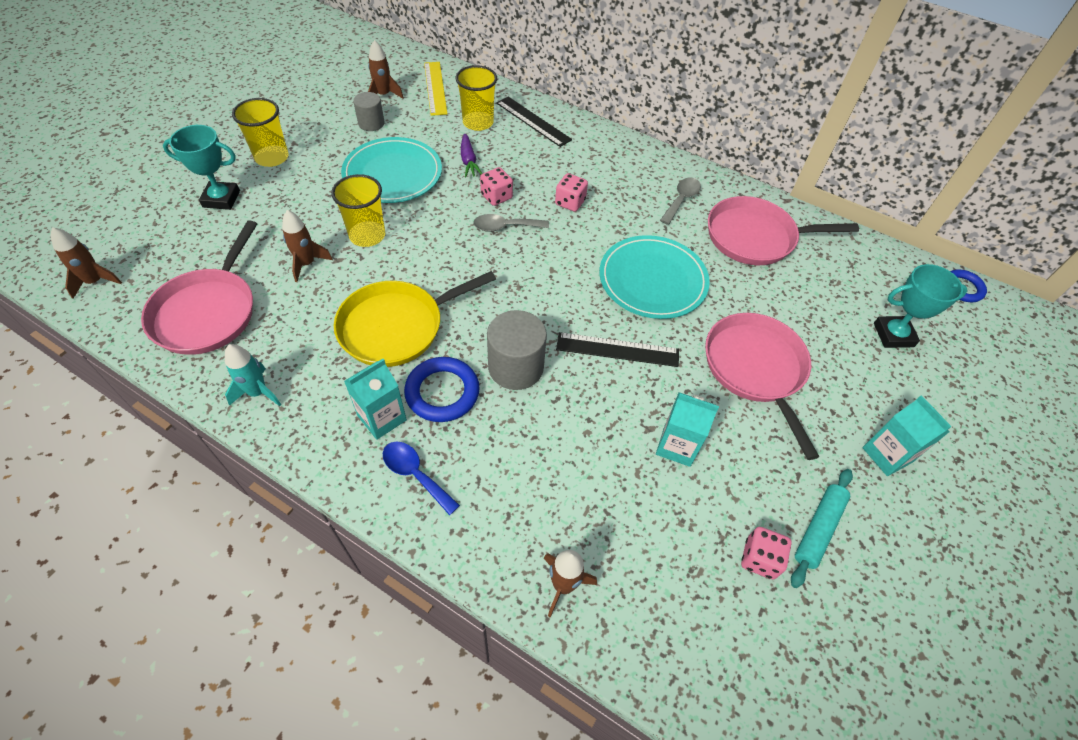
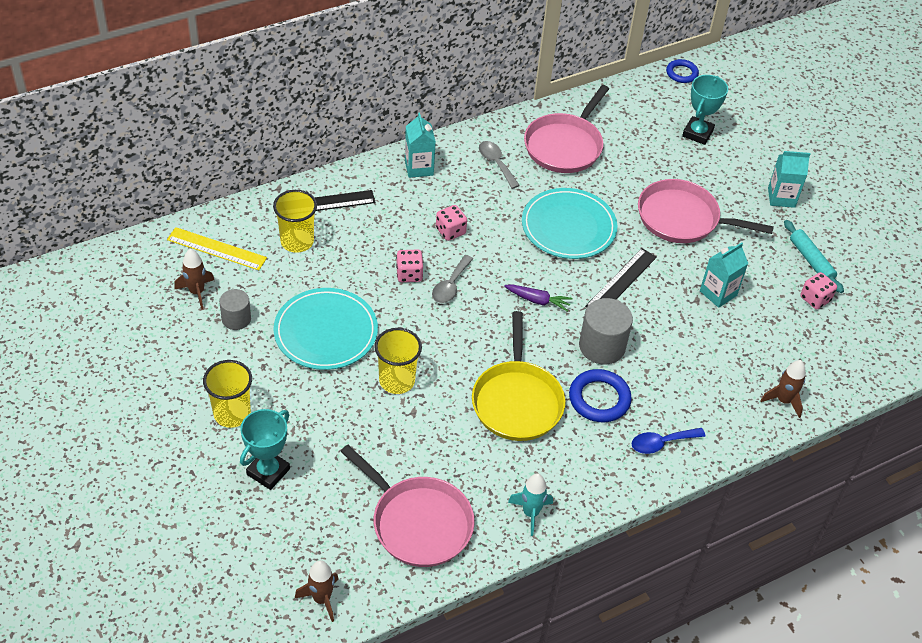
camera: 60 degrees left, 5 degrees down
brown rocket [282,210,333,282] -> none
turquoise carton [344,359,407,440] -> turquoise carton moved to [405,112,436,178]
purple carrot [461,133,482,177] -> purple carrot moved to [504,284,573,312]

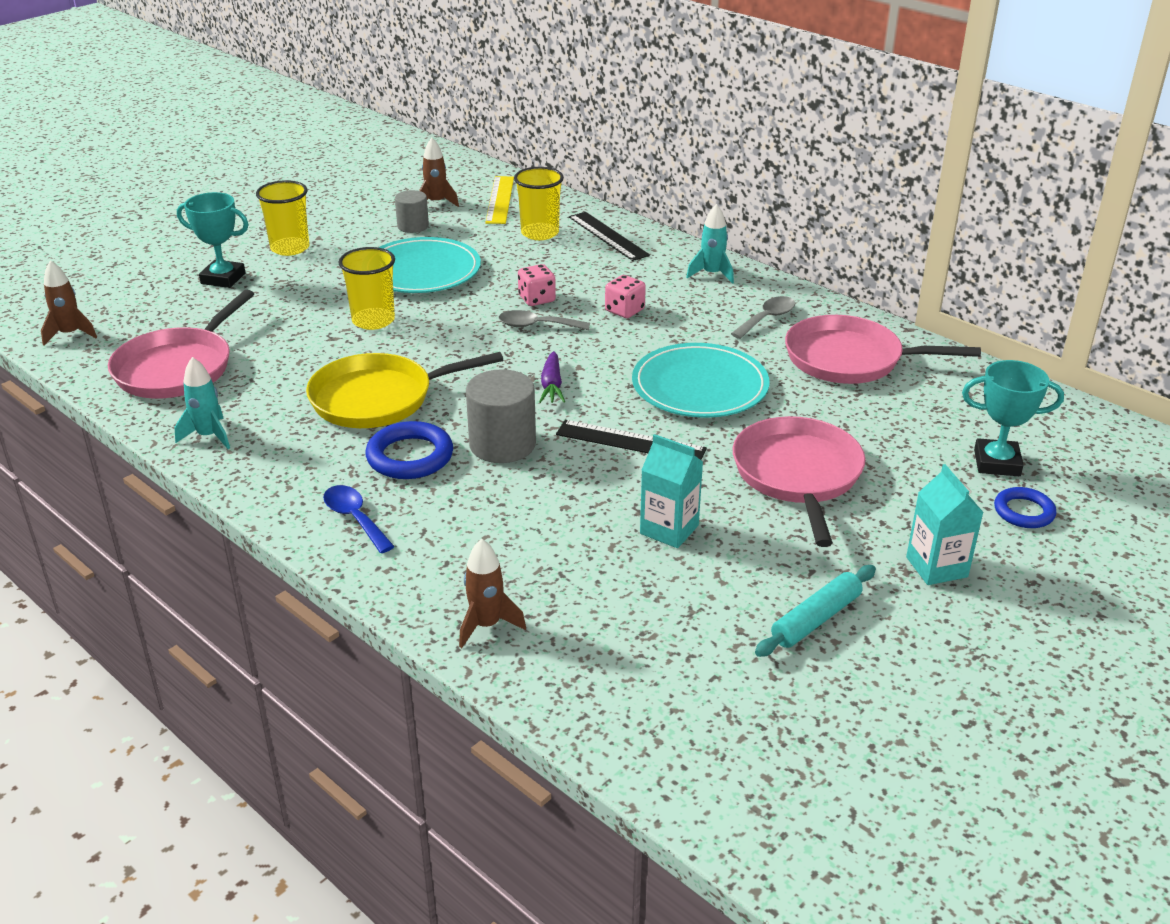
camera: 75 degrees right, 15 degrees down
turquoise carton [405,112,436,178] -> turquoise rocket [686,204,734,284]
blue ring [666,59,699,83] -> blue ring moved to [994,487,1056,528]
pink dice [800,272,837,309] -> none

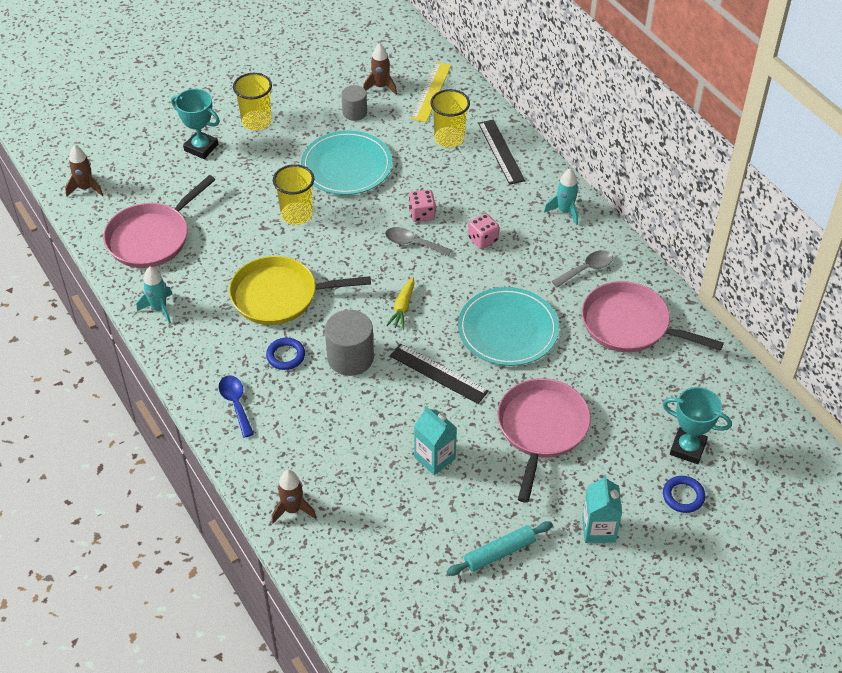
camera: 15 degrees right, 15 degrees up
blue ring [366,421,453,479] -> blue ring [266,338,305,370], size x0.65
purple carrot [539,351,565,403] -> yellow carrot [386,277,414,329]

